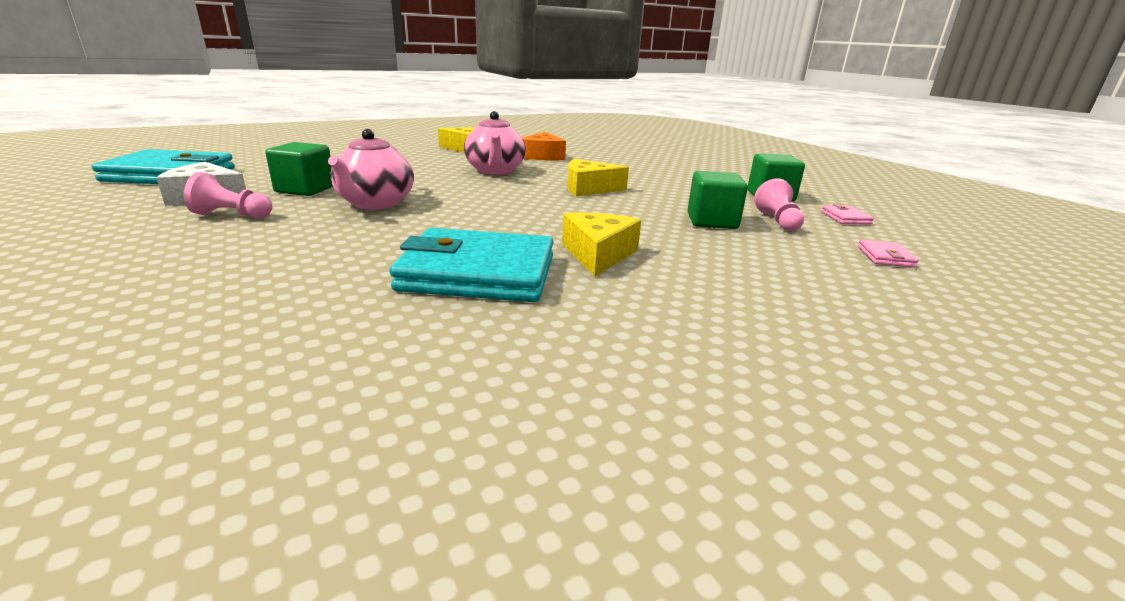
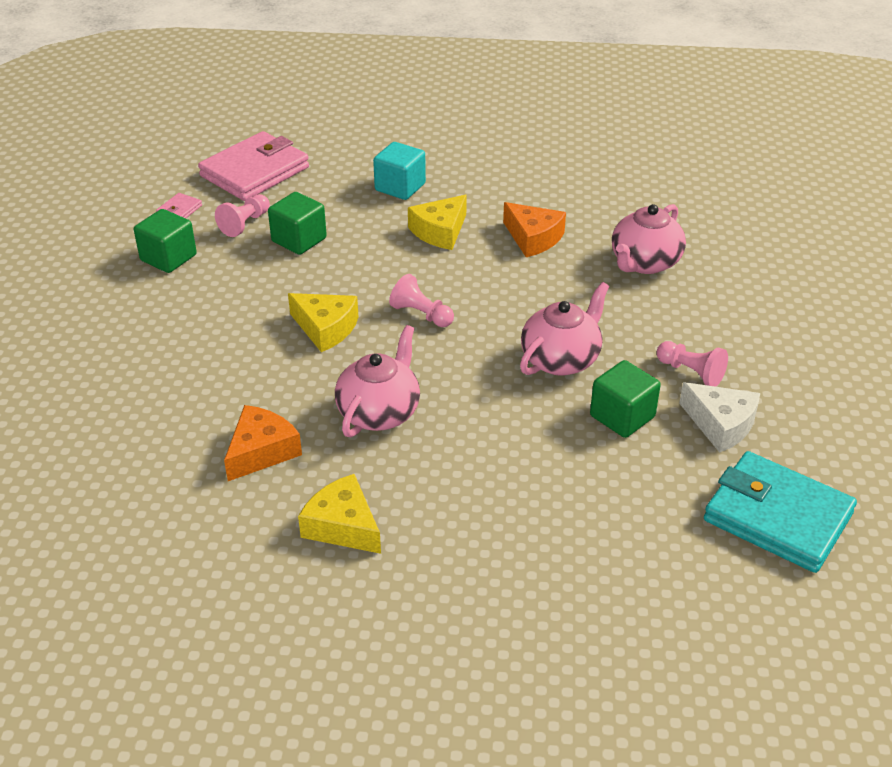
camera: 145 degrees left, 15 degrees up
turquoise wallet [389,228,554,302] -> orange cheese [503,202,566,257]
pink wallet [858,240,919,268] -> pink wallet [198,131,309,201], size x2.47
none -> turquoise cube [373,142,426,200]
none -> pink pawn [389,274,454,327]
none -> pink teapot [612,204,686,274]

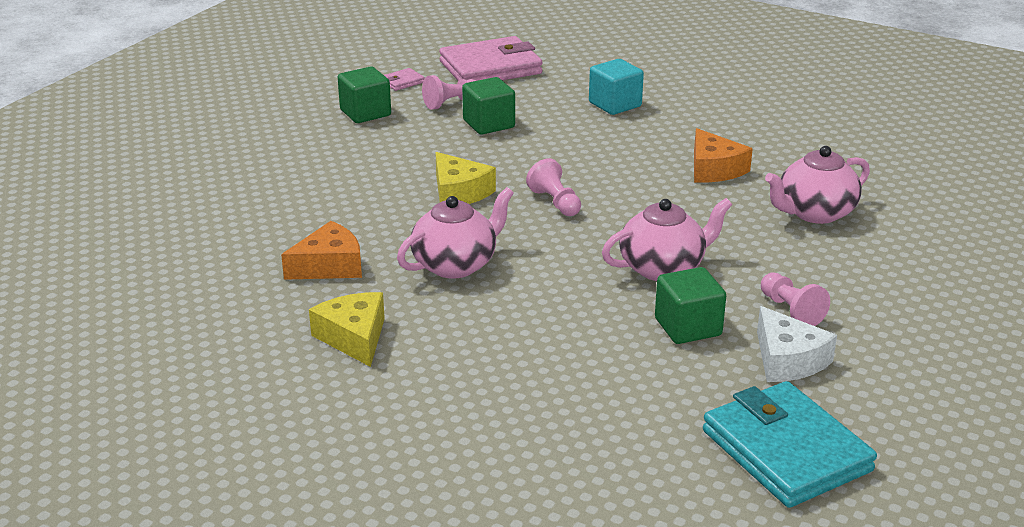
camera: 25 degrees right, 10 degrees down
yellow cheese [408,195,467,250] -> none

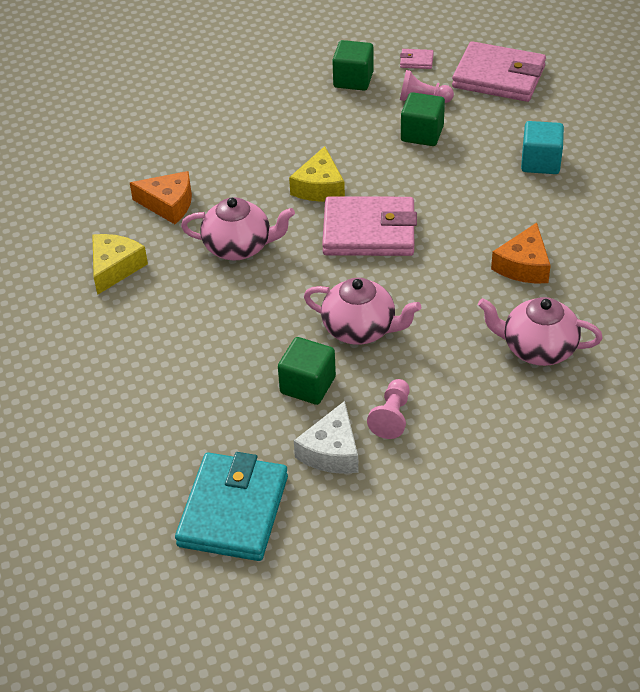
camera: 45 degrees right, 15 degrees up
pink pawn [526,158,581,216] -> pink wallet [322,196,417,256]

